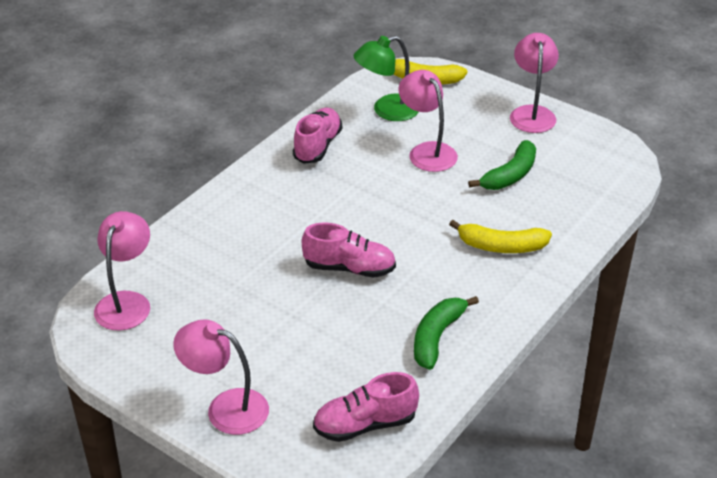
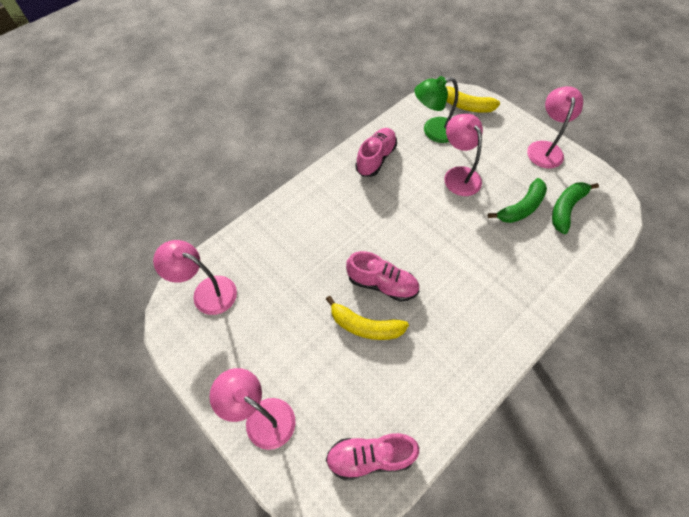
camera: 10 degrees right, 20 degrees up
pink lamp [94,211,150,331] -> pink lamp turned 90 degrees counterclockwise [153,240,237,315]
green banana [414,296,479,370] -> green banana moved to [552,182,599,234]
yellow banana [449,220,552,253] -> yellow banana moved to [326,296,409,340]

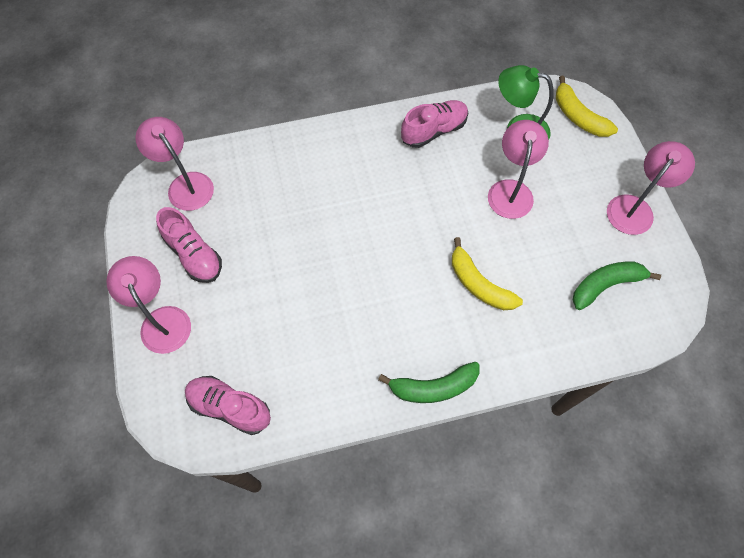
camera: 30 degrees right, 5 degrees up
yellow banana [326,296,409,340] -> yellow banana moved to [452,237,523,310]
pink shoe [346,251,419,301] -> pink shoe moved to [156,207,222,283]
green banana [488,178,547,223] -> green banana moved to [378,362,479,403]

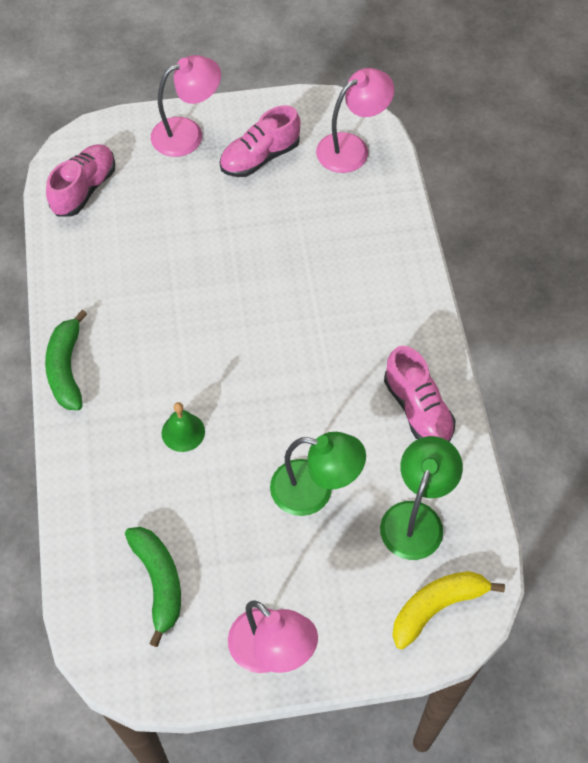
camera: 95 degrees right, 5 degrees down
yellow banana [452,237,523,310] -> green bell [162,402,205,452]
pink lamp [488,120,549,219] -> green lamp [270,432,366,516]

